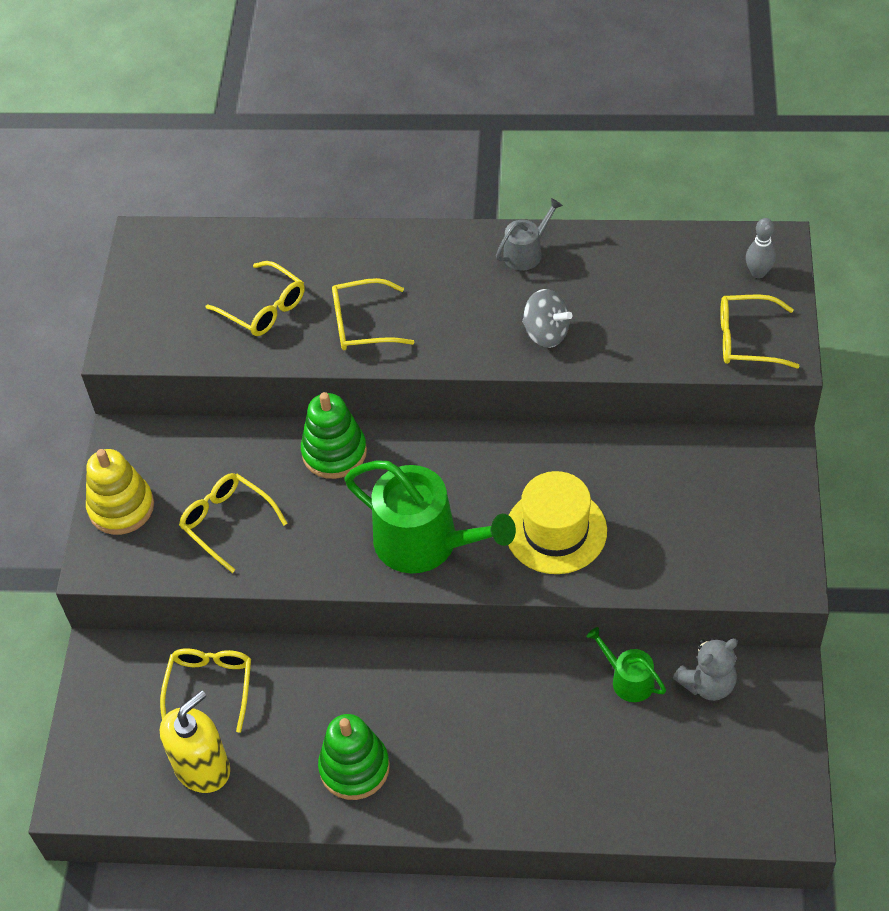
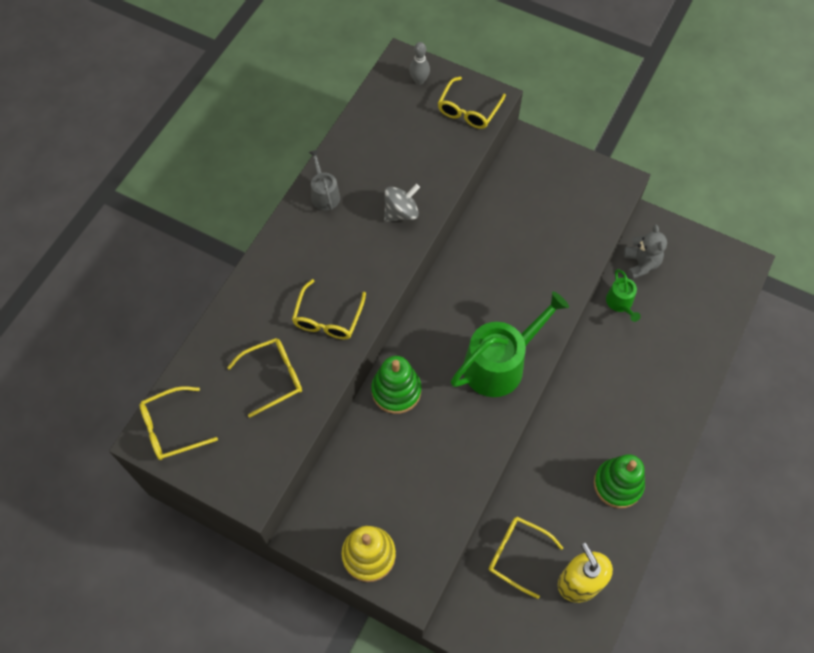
camera: 70 degrees left, 10 degrees up
yellow glasses [179,473,288,573] -> yellow glasses moved to [140,386,218,460]
yellow hat [508,471,607,574] -> none
green watering can [587,627,666,702] -> green watering can turned 75 degrees counterclockwise [606,269,640,322]

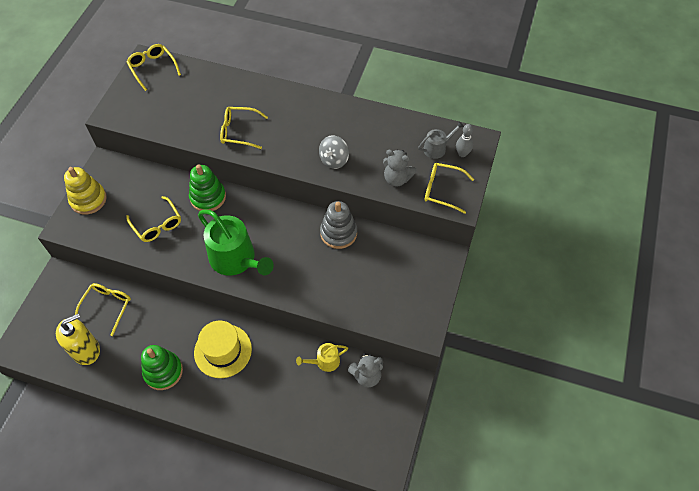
camera: 80 degrees right, 5 degrees down
yellow glasses [227,338,302,418] -> yellow glasses moved to [126,196,181,242]
grey watering can [309,150,340,210] -> grey watering can moved to [418,121,464,159]
grey spinning top [384,184,420,222] -> grey spinning top turned 75 degrees clockwise [319,135,349,169]
green watering can [606,269,640,322] -> yellow watering can [296,343,348,372]
none -> yellow hat [194,321,252,378]
none -> grey stacking toy [320,201,357,249]
none -> grey teddy bear [383,150,417,186]

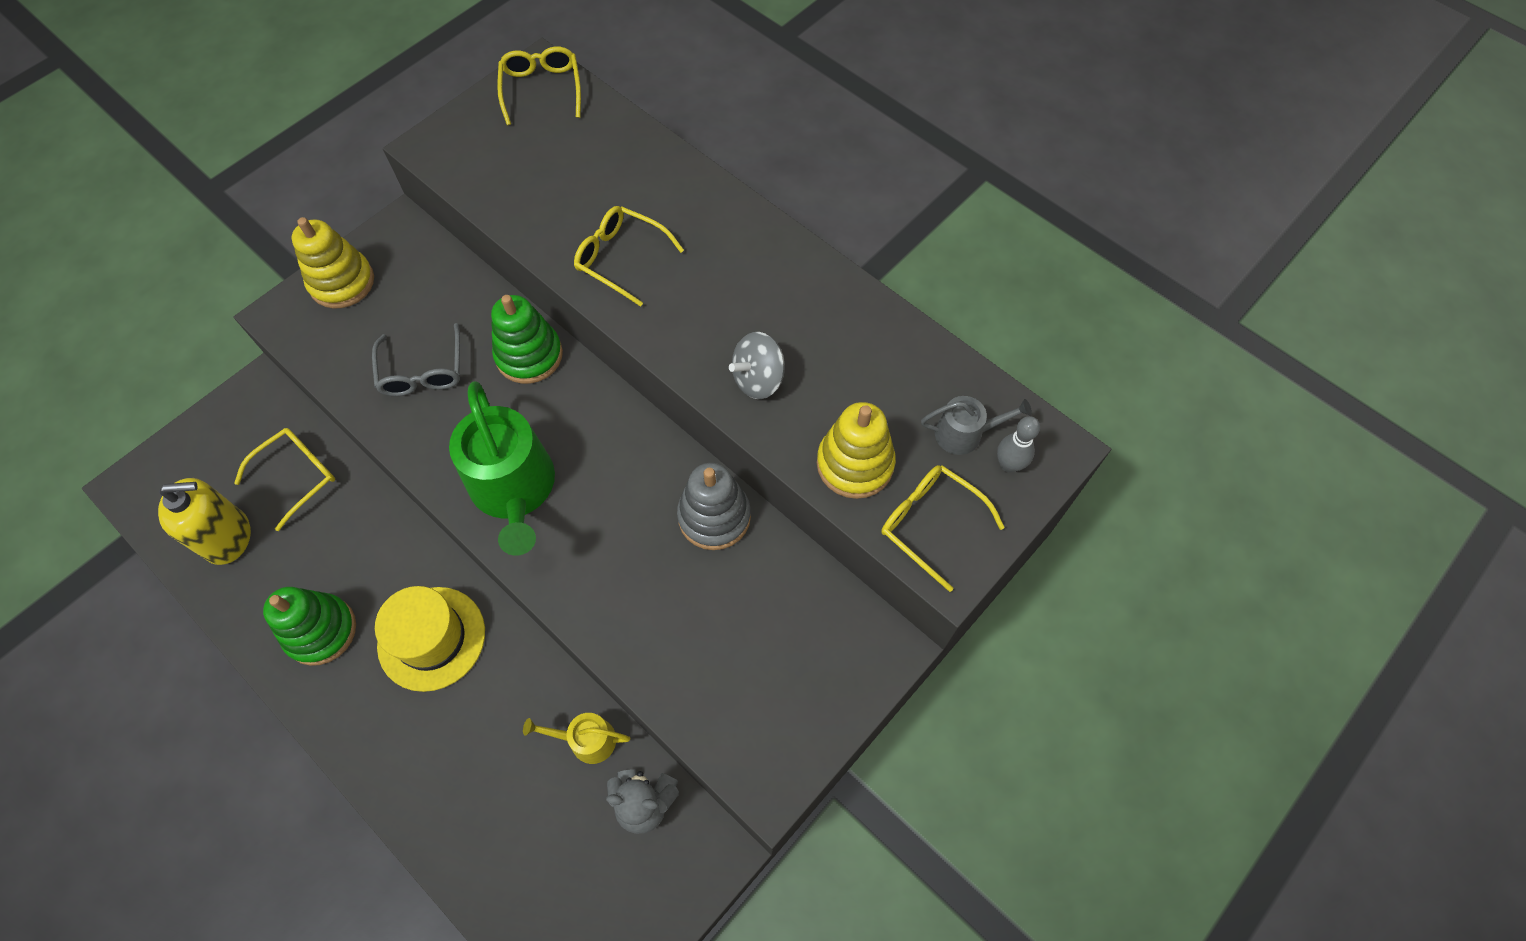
camera: 25 degrees right, 5 degrees up
yellow glasses [126,196,181,242] -> grey glasses [372,323,460,396]
grey teddy bear [383,150,417,186] -> yellow stacking toy [817,402,896,499]

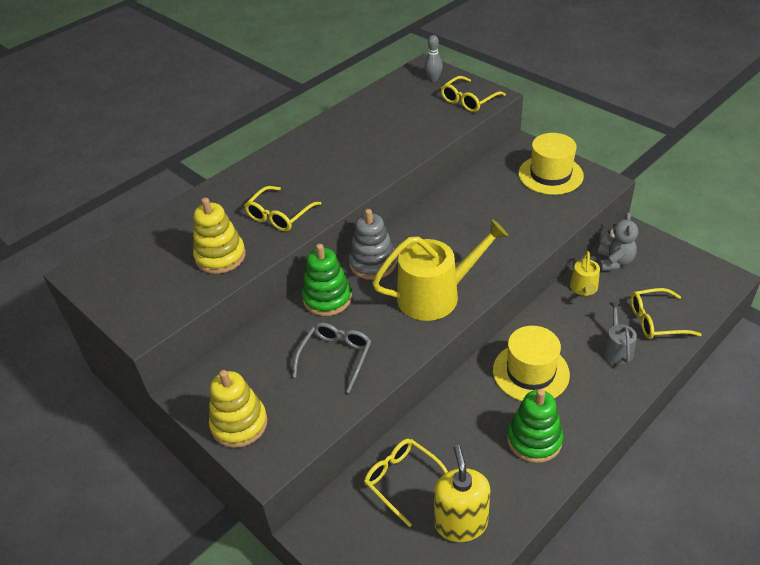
camera: 85 degrees left, 20 degrees down
grey glasses [372,323,460,396] -> grey glasses turned 60 degrees counterclockwise [292,323,371,393]
green watering can [449,381,555,556] -> yellow watering can [372,219,508,321]
yellow glasses [497,46,581,125] -> yellow glasses moved to [631,288,702,339]
grey stacking toy [677,463,751,550] -> grey stacking toy moved to [349,209,397,280]
grey spinning top [729,332,785,399] -> none
yellow stacking toy [817,402,896,499] -> yellow stacking toy moved to [193,197,246,274]
grey watering can [921,396,1032,455] -> grey watering can moved to [603,302,637,364]
none -> yellow hat [518,133,584,195]

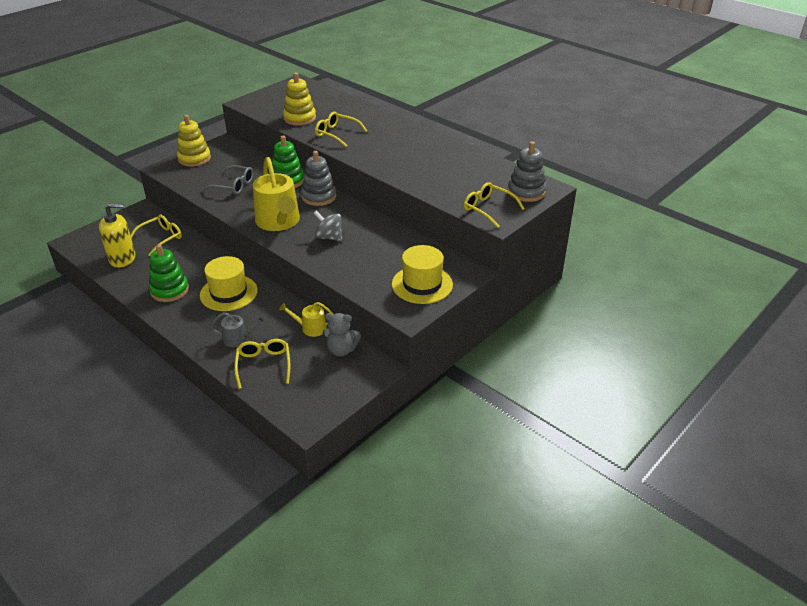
camera: 85 degrees right, 5 degrees down
grey bowling pin [424,35,443,81] -> grey stacking toy [508,141,547,202]
none -> grey spinning top [314,210,342,241]

